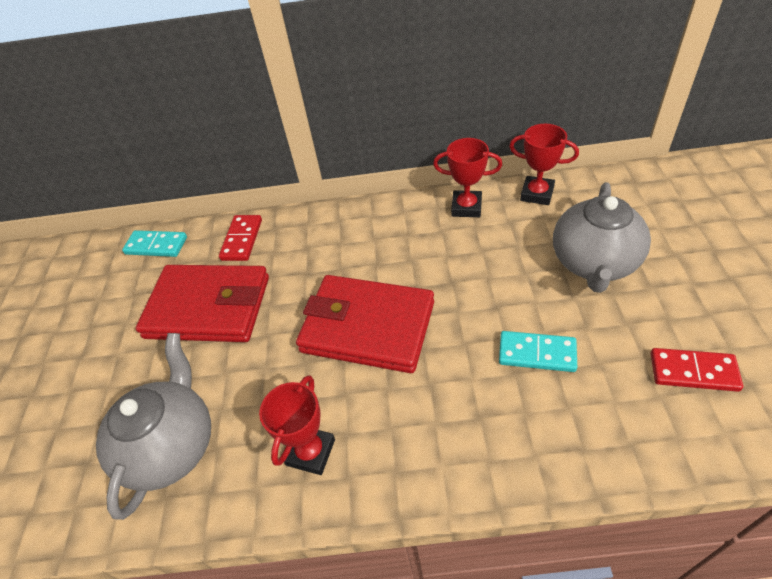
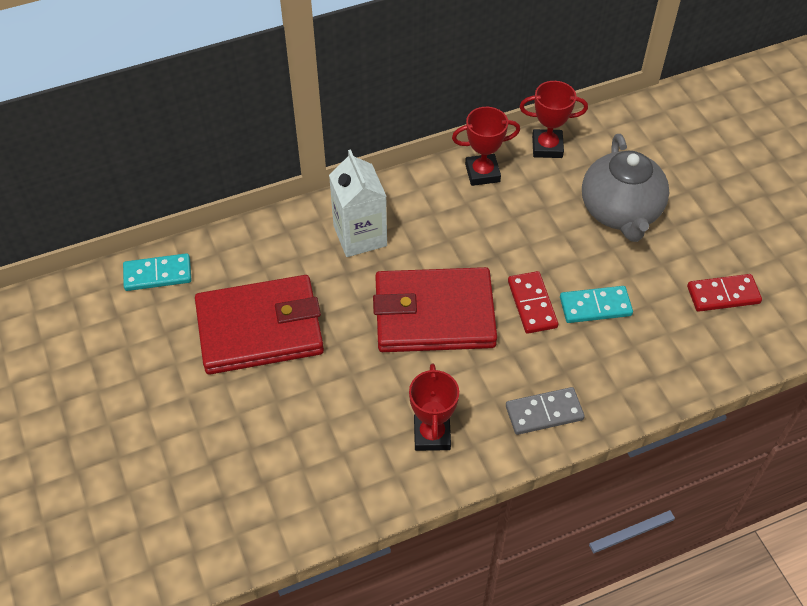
camera: 25 degrees left, 5 degrees up
grey teapot [96,333,211,520] -> none
red domino [219,215,262,261] -> red domino moved to [508,271,558,334]
none -> white carton [329,150,387,257]
none -> grey domino [506,387,585,435]

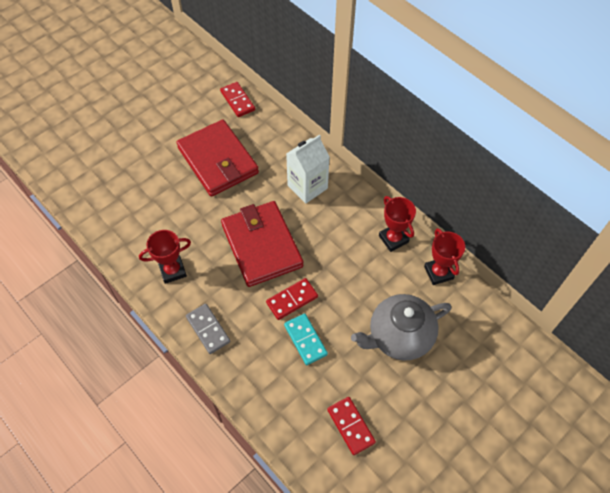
camera: 70 degrees right, 5 degrees up
turquoise domino [123,253,191,291] -> red domino [220,82,255,117]

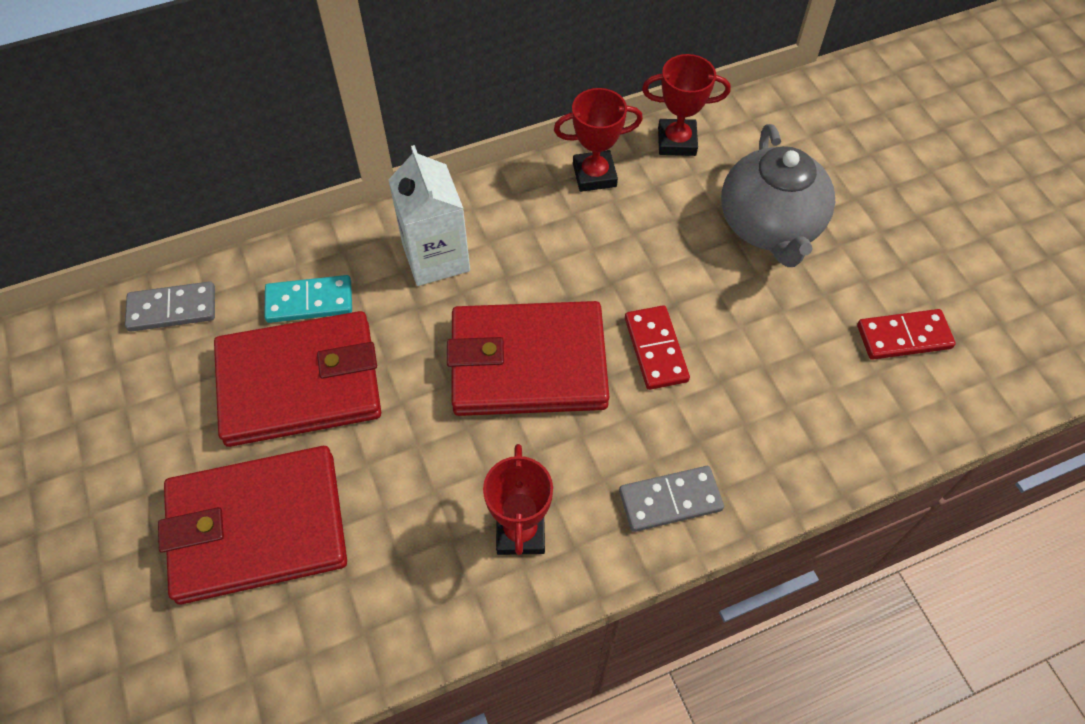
camera: 70 degrees left, 0 degrees up
red domino [220,82,255,117] -> grey domino [125,281,215,332]
turquoise domino [284,313,328,365] -> turquoise domino moved to [264,275,352,323]
none -> red wallet [158,446,347,604]

